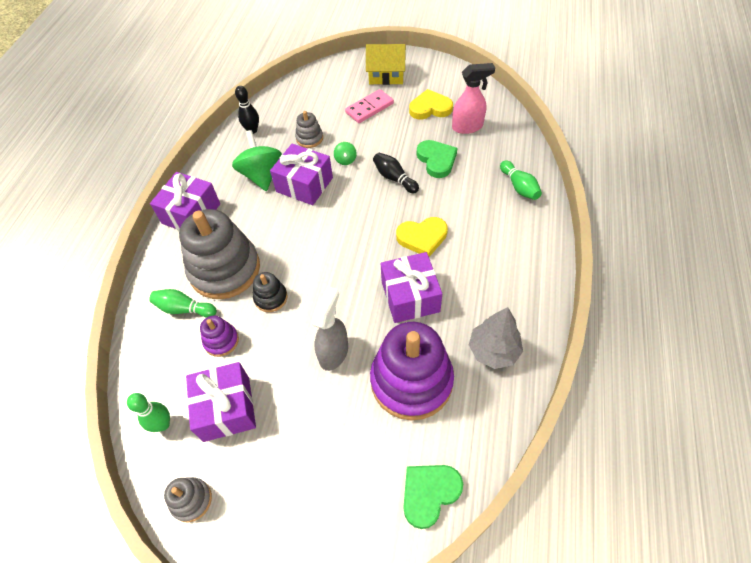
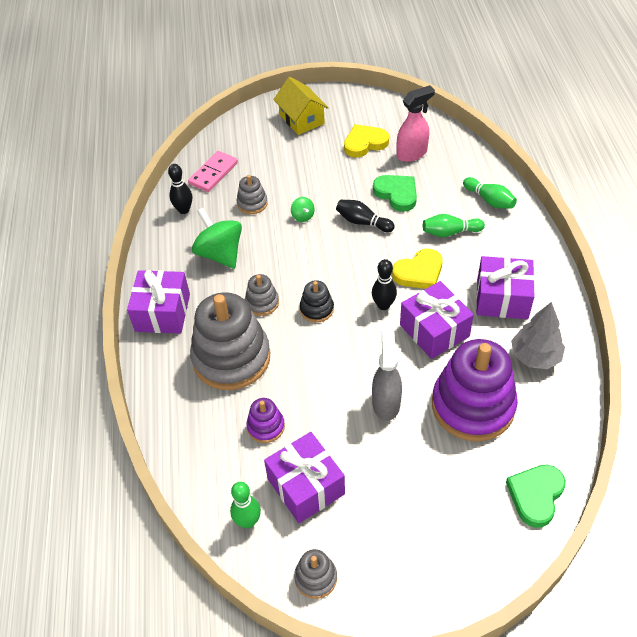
camera: 20 degrees left, 5 degrees down
green bowling pin [149,289,216,318] -> green bowling pin moved to [423,214,485,237]
black stacking toy [253,272,288,312] -> black stacking toy moved to [300,280,334,322]
purple gift [270,144,333,205] -> purple gift moved to [476,256,535,319]
pink domino [345,89,394,123] -> pink domino moved to [188,151,238,192]
yellow house [366,44,406,85] -> yellow house turned 75 degrees clockwise [273,77,329,135]
none -> grey stacking toy [245,274,279,316]
none -> black bowling pin [372,259,397,310]

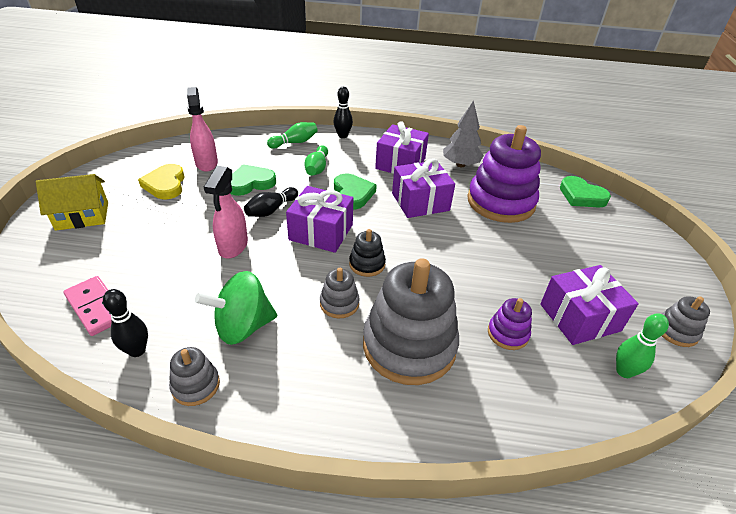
camera: 80 degrees left, 10 degrees down
purple gift [127,270,190,334] -> purple gift moved to [286,186,353,253]
grey stacking toy [237,175,268,214] -> grey stacking toy moved to [169,347,220,406]
green spinning top [291,197,315,222] -> pink spray bottle [204,166,248,258]
black bowling pin [372,259,397,310] -> black bowling pin moved to [334,87,353,138]
grey spray bottle [372,329,402,421] -> none
yellow heart [392,249,443,289] -> green heart [334,174,377,210]

